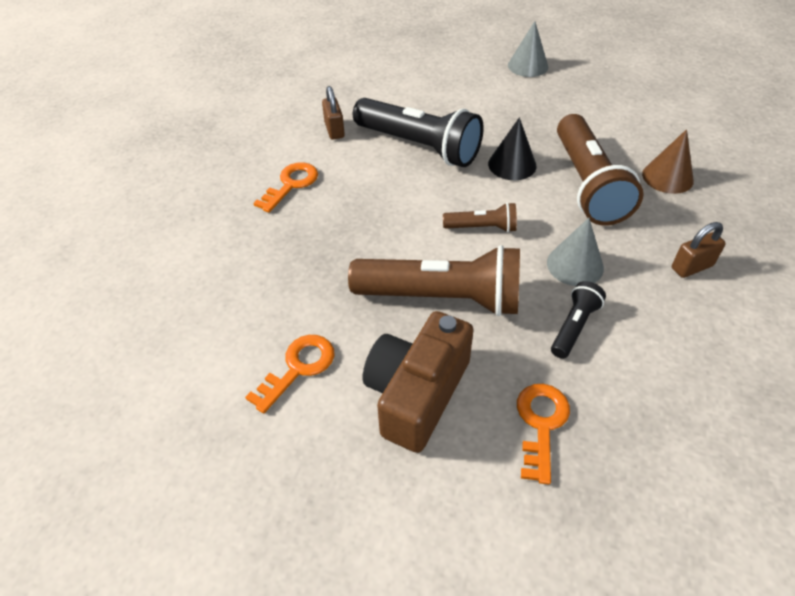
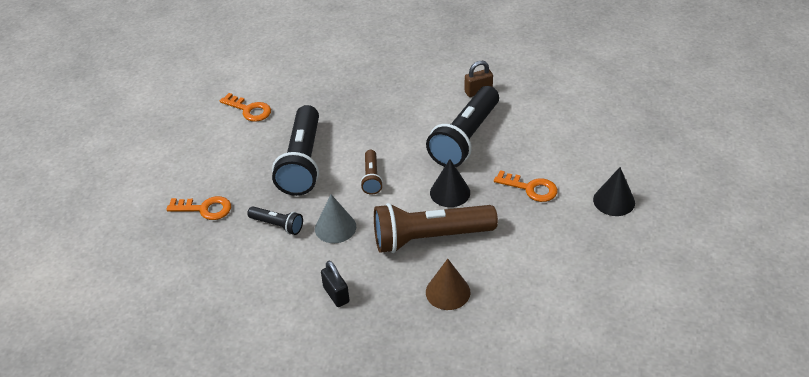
camera: 85 degrees right, 5 degrees down
orange key [253,162,318,213] -> orange key moved to [494,170,558,202]
brown flashlight [348,245,520,316] -> black flashlight [272,105,319,196]
brown camera [363,311,474,453] -> none
grey cone [508,21,548,77] -> black cone [593,167,635,216]
brown padlock [672,222,726,278] -> black padlock [321,261,349,307]

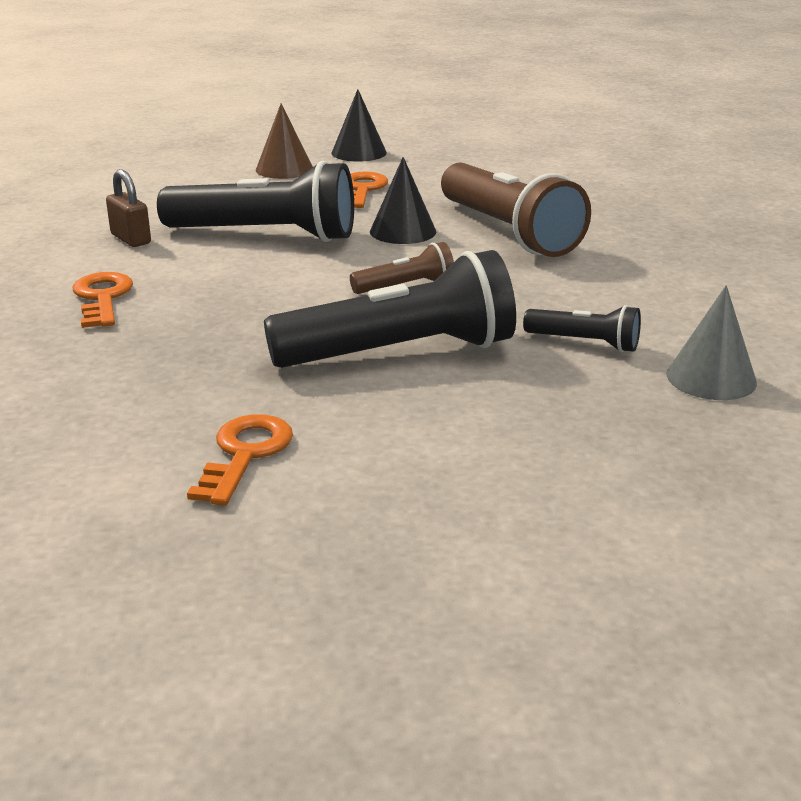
camera: 110 degrees left, 15 degrees down
orange key [166,196,231,220] -> orange key moved to [73,272,133,328]
black flashlight [247,206,303,235] -> black flashlight turned 105 degrees clockwise [523,305,641,352]
grey cone [315,194,356,243] -> grey cone moved to [666,285,757,400]
black padlock [321,261,349,307] -> none
brown cone [426,259,470,310] -> brown cone moved to [256,103,313,179]

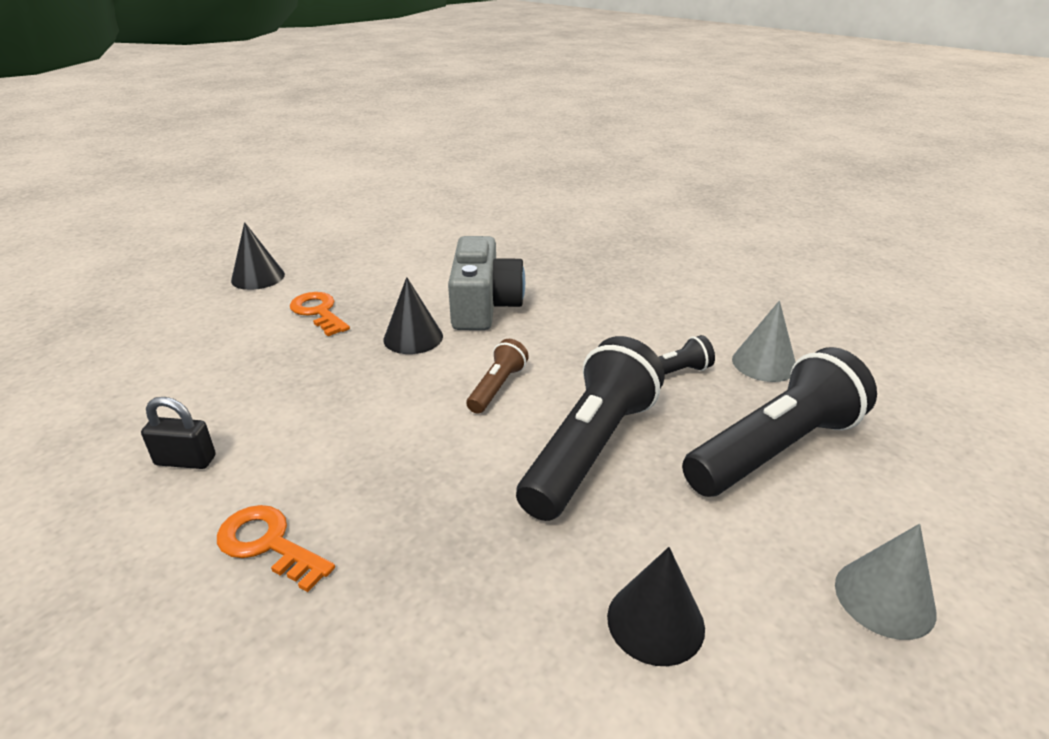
camera: 45 degrees left, 5 degrees up
brown padlock [106,169,151,247] -> black padlock [141,397,216,469]
black flashlight [157,161,354,242] -> black flashlight moved to [682,347,877,497]
orange key [187,414,293,506] -> black cone [607,547,705,666]
brown cone [256,103,313,179] -> none
brown flashlight [441,163,591,257] -> grey camera [448,236,525,330]
none -> grey cone [835,524,936,640]

